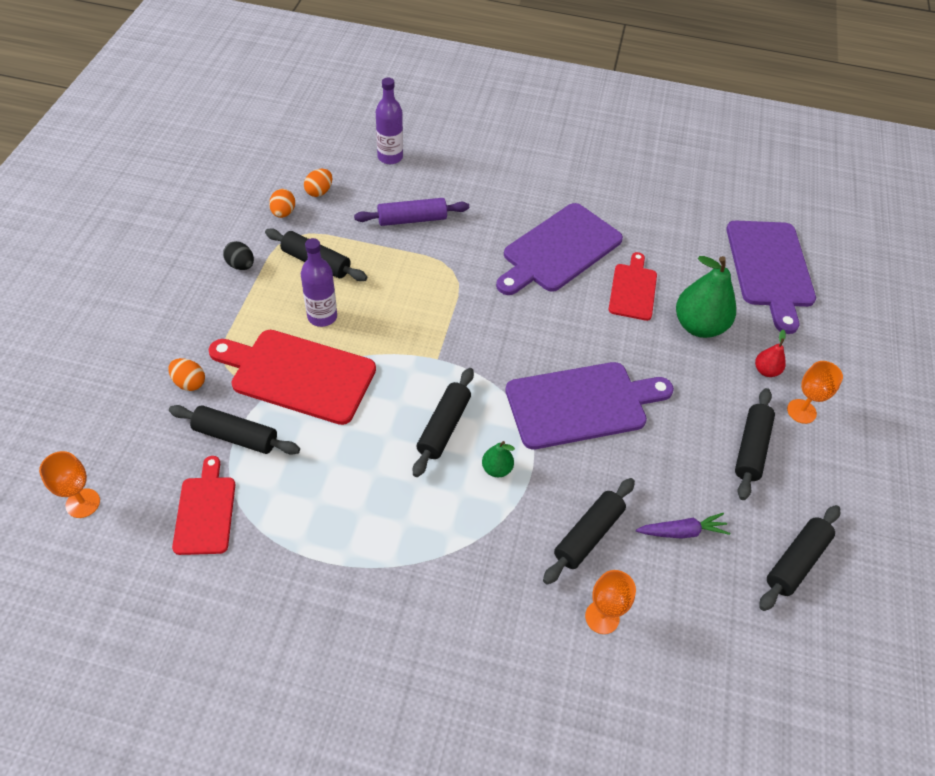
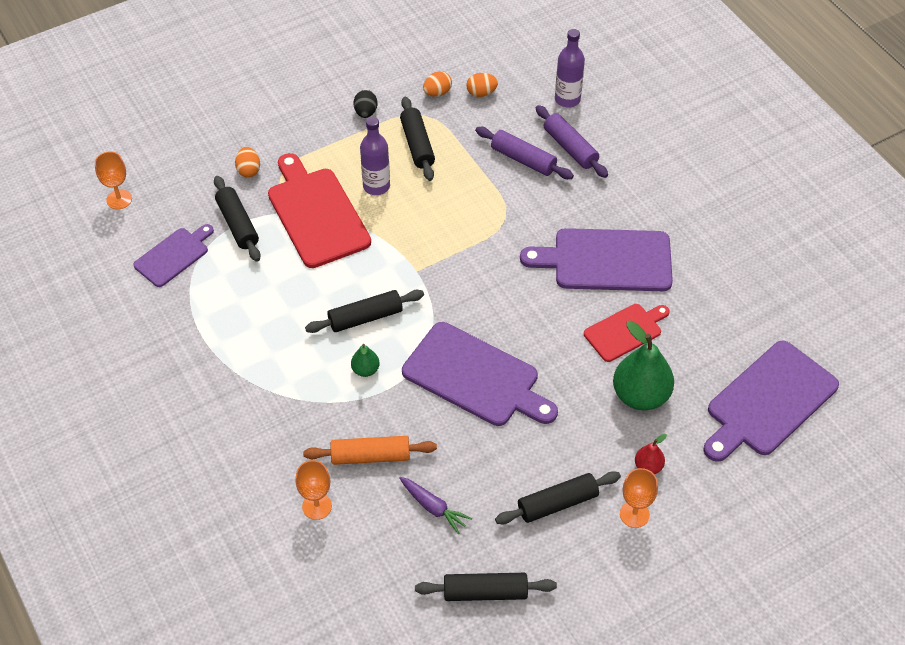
camera: 50 degrees right, 0 degrees up
red cutting board [172,456,235,555] -> purple cutting board [133,224,214,287]
black rolling pin [543,478,635,585] -> orange rolling pin [303,436,437,465]
none -> purple rolling pin [536,105,608,178]

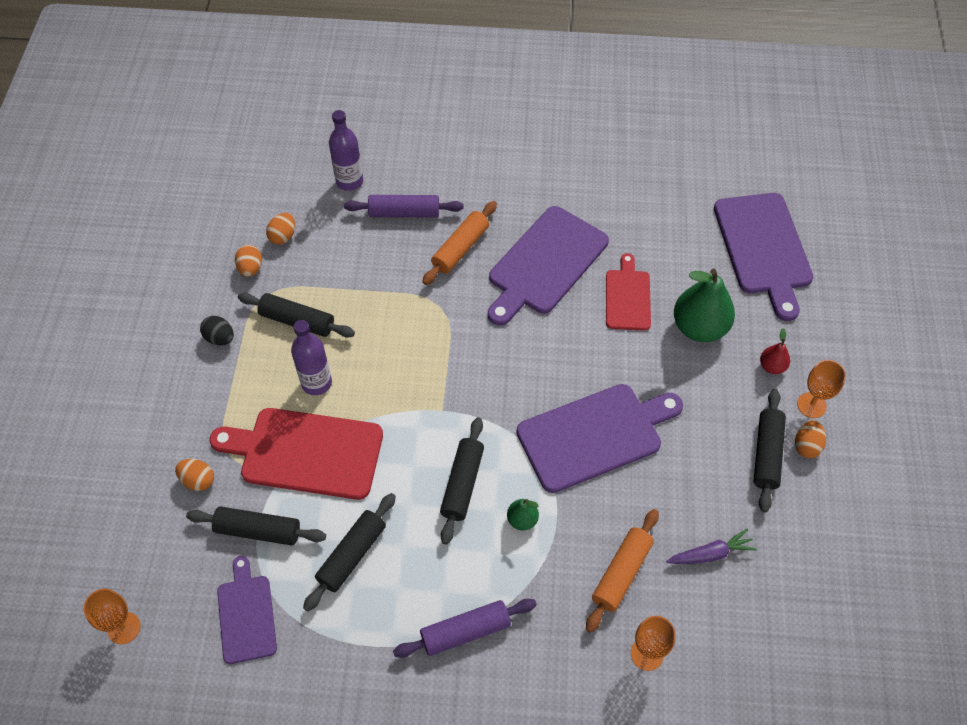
camera: 55 degrees left, 5 degrees up
black rolling pin [415,573,557,601] -> black rolling pin moved to [303,493,396,612]
purple rolling pin [475,127,574,179] -> purple rolling pin moved to [393,599,536,658]
none -> orange rolling pin [422,201,497,285]
none -> orange egg [795,420,826,458]

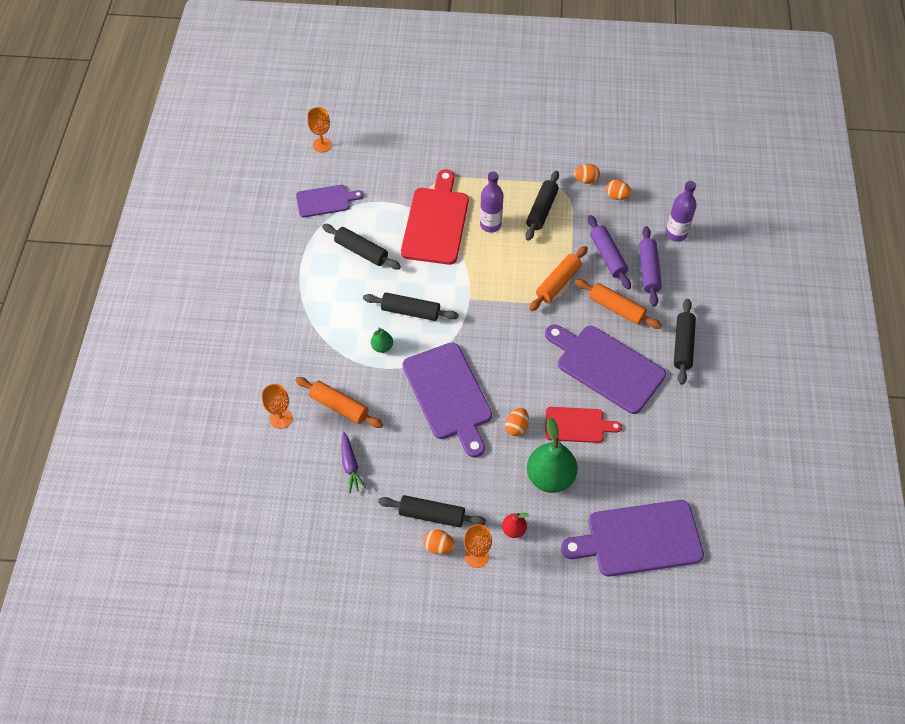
camera: 90 degrees right, 0 degrees up
orange egg [175,459,214,491] -> orange egg moved to [505,408,529,436]
black rolling pin [186,506,326,545] -> black rolling pin moved to [674,299,696,385]
black egg [200,316,234,345] -> none
purple rolling pin [393,599,536,658] -> purple rolling pin moved to [588,215,631,289]
none -> orange rolling pin [529,246,588,311]

